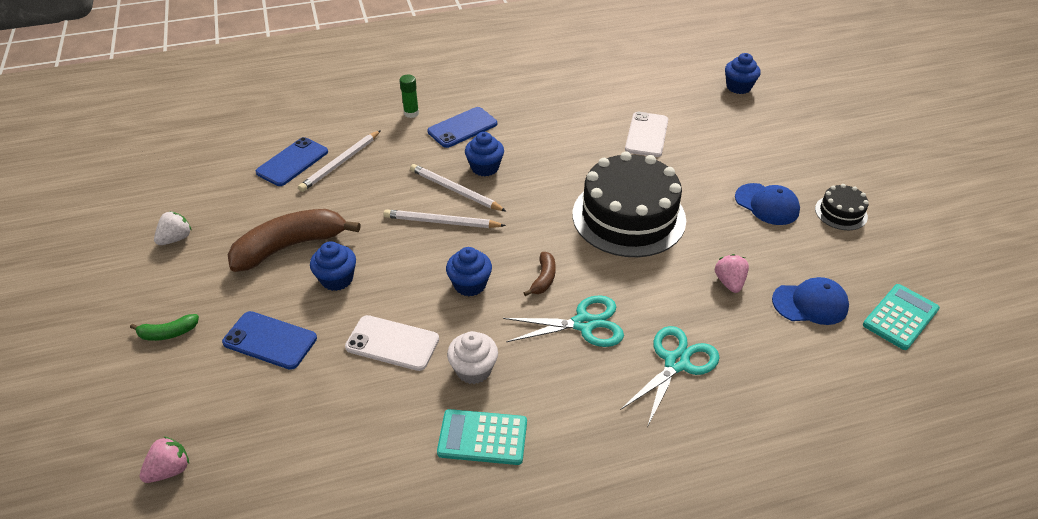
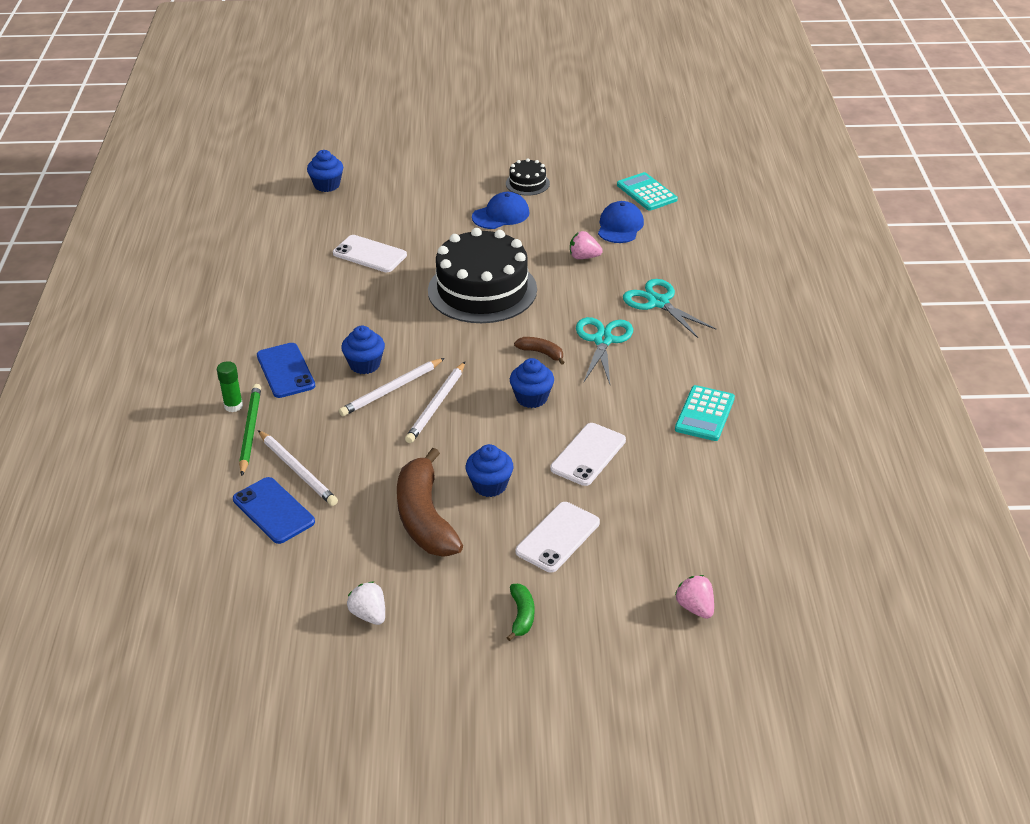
camera: 75 degrees left, 5 degrees down
blue phone [222,311,317,370] -> white phone [516,502,600,573]
white cupcake [447,331,498,384] -> none
none -> green pencil [239,384,261,476]

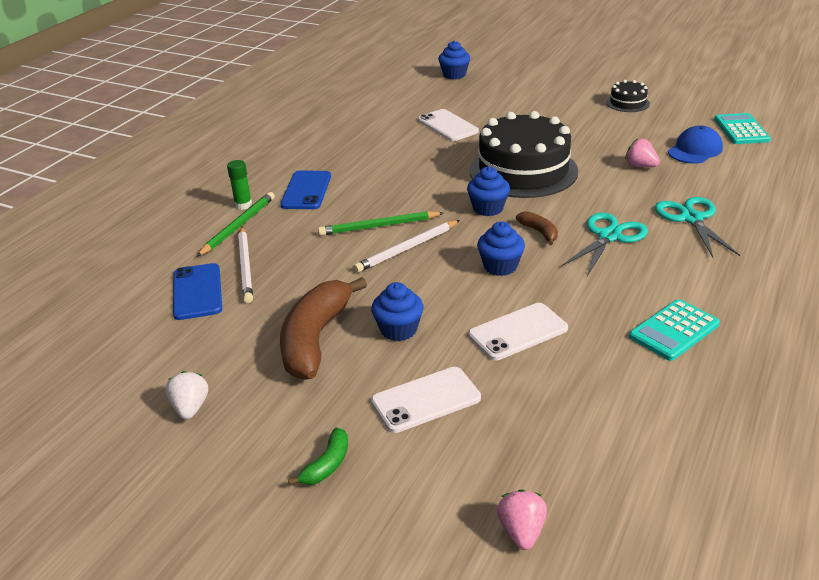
camera: 30 degrees right, 5 degrees down
white pencil [339,358,445,416] -> green pencil [318,211,443,236]
blue cupcake [341,326,385,374] -> blue cupcake moved to [467,166,510,216]
blue cap [472,192,529,229] -> none

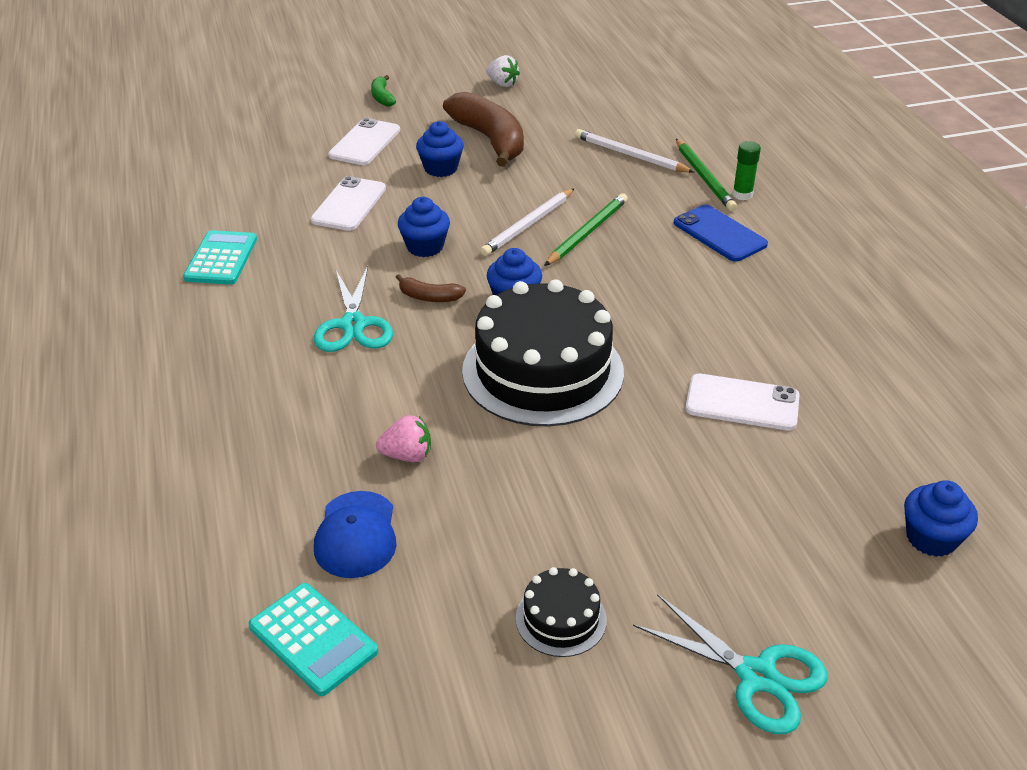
camera: 135 degrees right, 5 degrees up
blue phone [173,263,222,320] -> none
white pencil [354,220,460,273] -> white pencil turned 150 degrees counterclockwise [480,188,575,256]
pink strawberry [497,489,547,550] -> none
turquoise scissors [655,197,740,257] -> turquoise scissors moved to [633,594,828,734]

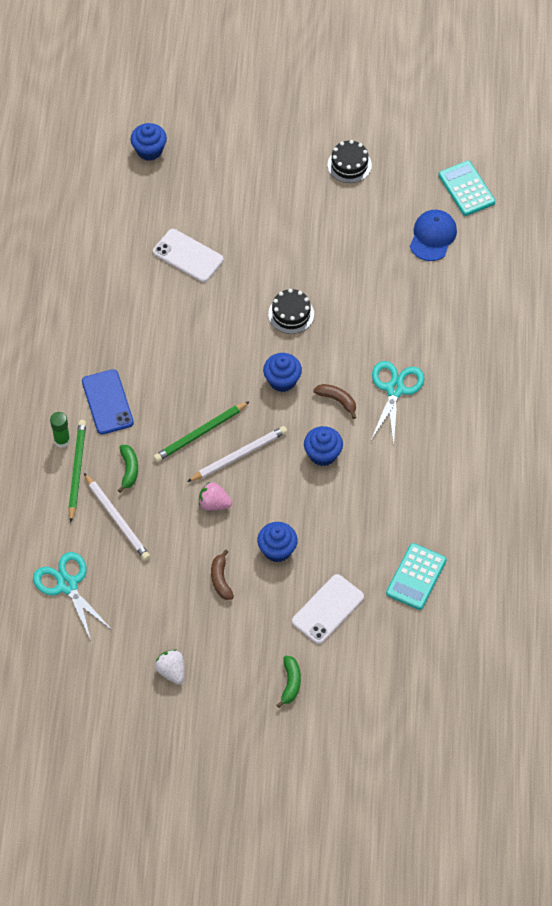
camera: 160 degrees left, 20 degrees up
turquoise calculator [183,230,257,285] -> turquoise calculator moved to [386,543,447,610]
white phone [311,176,386,231] -> none
pink strawberry [376,415,431,462] -> pink strawberry moved to [199,482,232,510]
brown banana [443,92,524,167] -> brown banana [211,549,234,600], size x0.45
black cake [462,279,624,427] -> black cake [268,289,314,334], size x0.45
turquoise scissors [633,594,828,734] -> turquoise scissors moved to [33,552,113,641]
none -> green banana [118,445,138,493]

